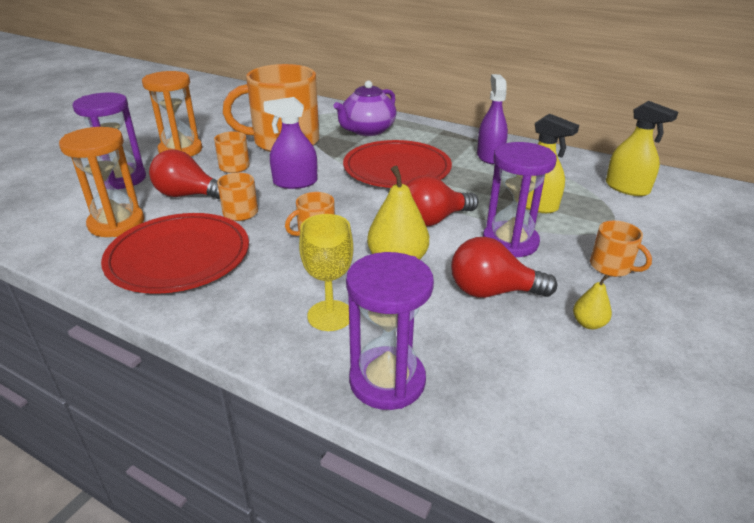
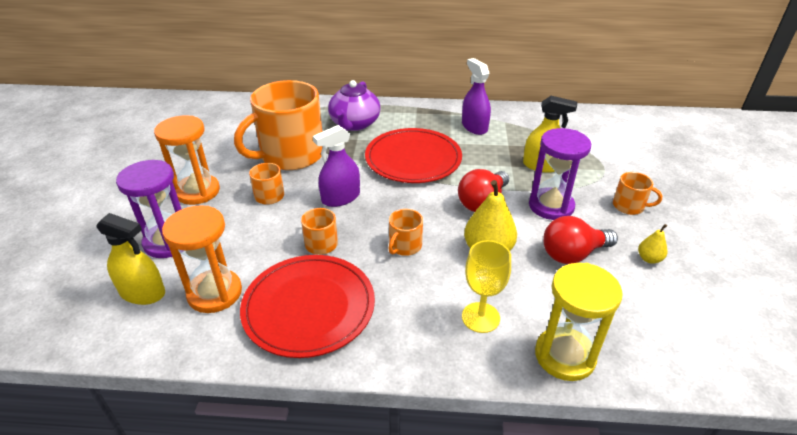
camera: 25 degrees left, 5 degrees up
red light bulb [149,150,220,199] -> none
purple hourglass [346,252,434,410] -> yellow hourglass [535,263,623,381]
yellow spray bottle [606,101,678,196] -> yellow spray bottle moved to [96,213,165,305]

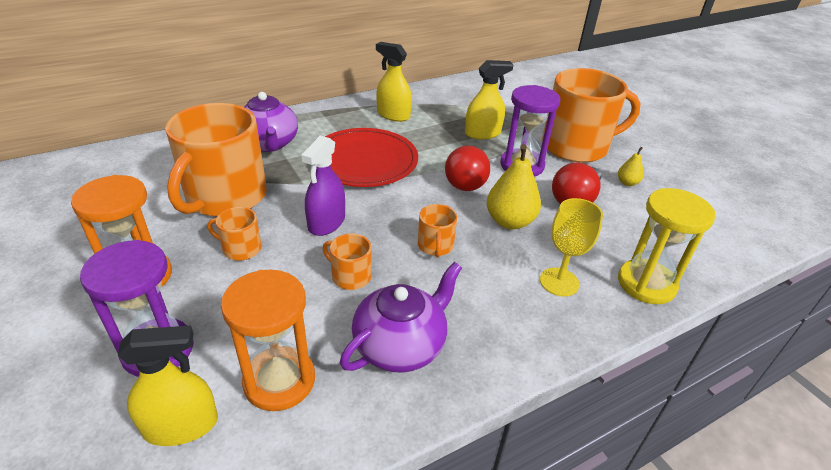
camera: 35 degrees left, 0 degrees up
red plate [240,255,375,358] -> purple teapot [340,262,462,373]
purple spray bottle [462,58,491,135] -> yellow spray bottle [376,42,412,122]
orange mug [613,172,662,215] -> orange mug [542,68,641,163], size x2.33

